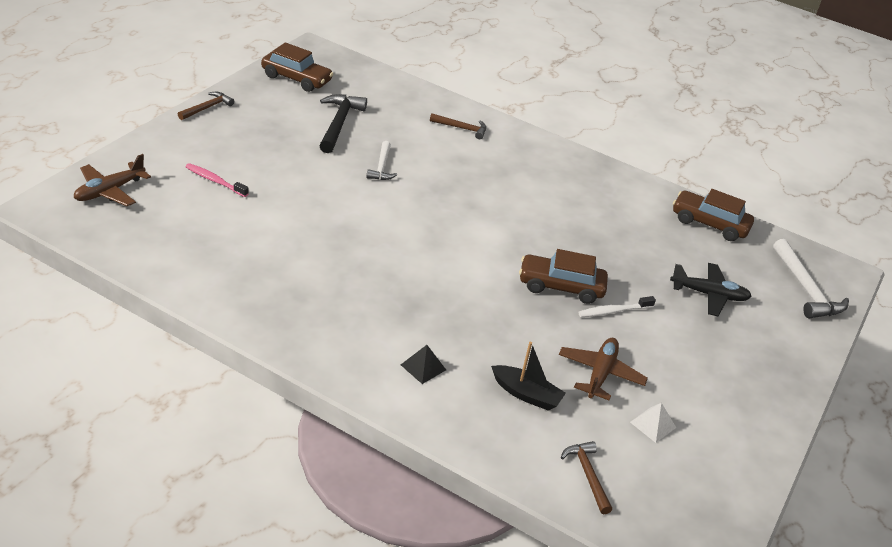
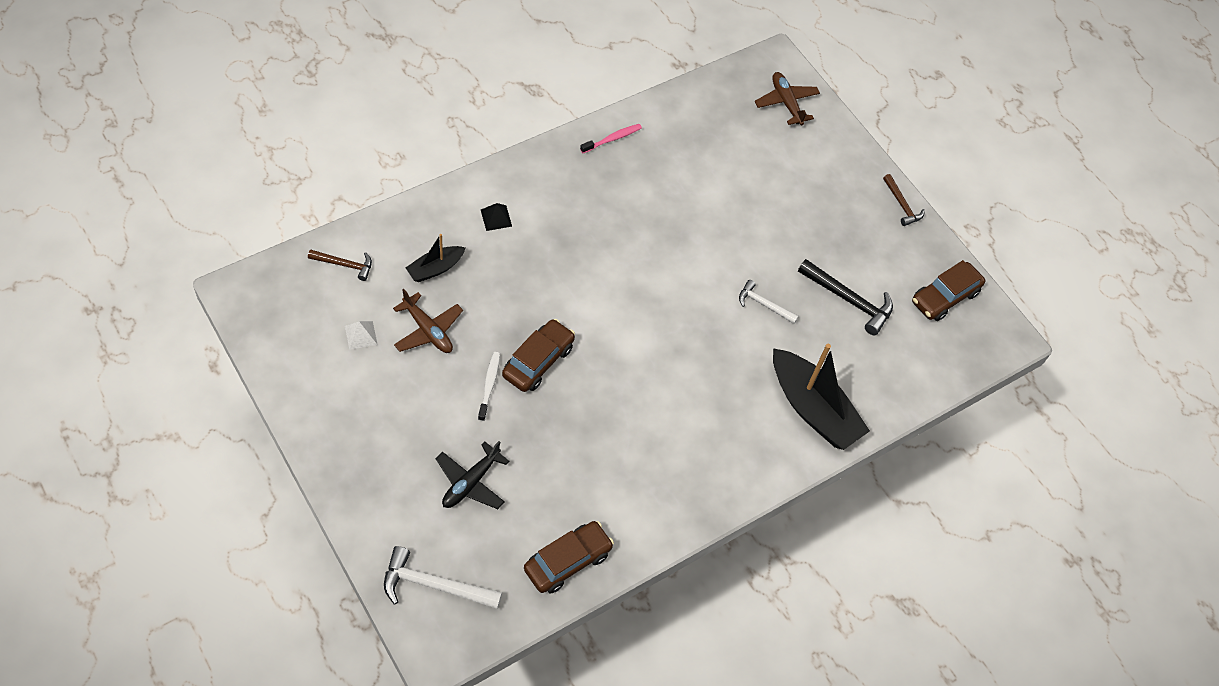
camera: 115 degrees right, 20 degrees up
pink toothbrush [185,163,249,197] -> pink toothbrush moved to [580,124,642,153]
brown hammer [430,113,486,139] -> black boat [773,344,870,450]

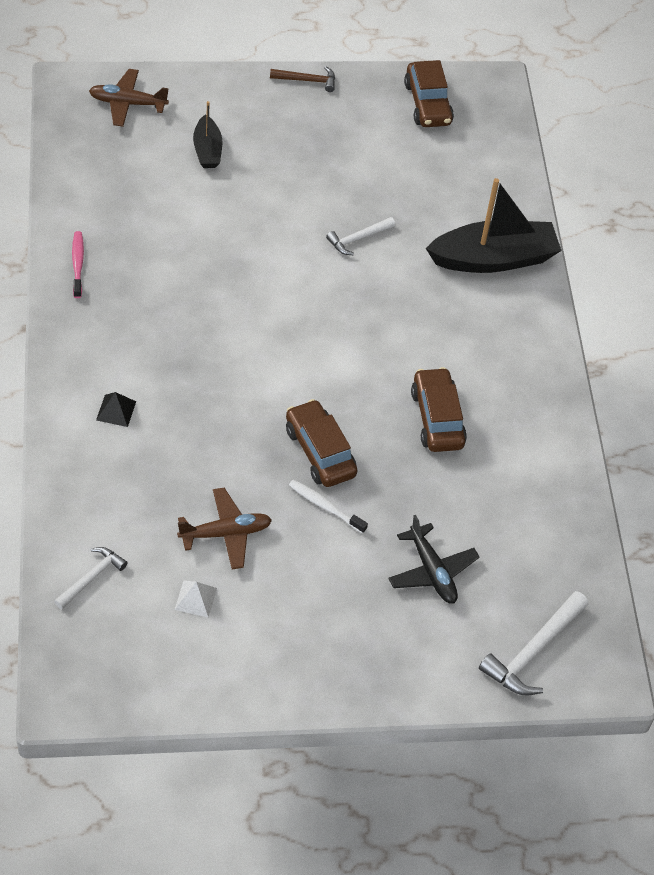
camera: 60 degrees left, 5 degrees down
brown hammer [308,249,372,281] -> white hammer [54,547,128,609]
black boat [405,234,466,282] -> black boat moved to [193,101,222,168]
brown car [524,521,614,593] -> brown car moved to [411,367,467,452]
black hammer [798,259,893,335] -> none

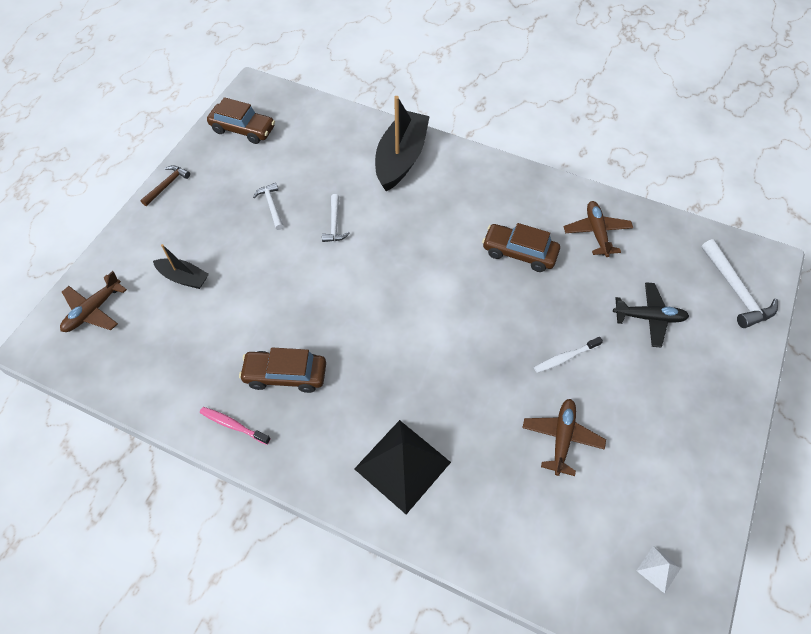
camera: 55 degrees left, 5 degrees up
white hammer [54,547,128,609] -> white hammer moved to [253,183,284,230]
black pyramid [96,392,136,427] -> black pyramid [354,420,451,514], size x2.31
white pyramid [175,581,217,618] -> white pyramid moved to [636,546,681,594]
brown car [286,399,358,487] -> brown car moved to [239,348,326,393]
none -> brown plane [564,201,633,257]

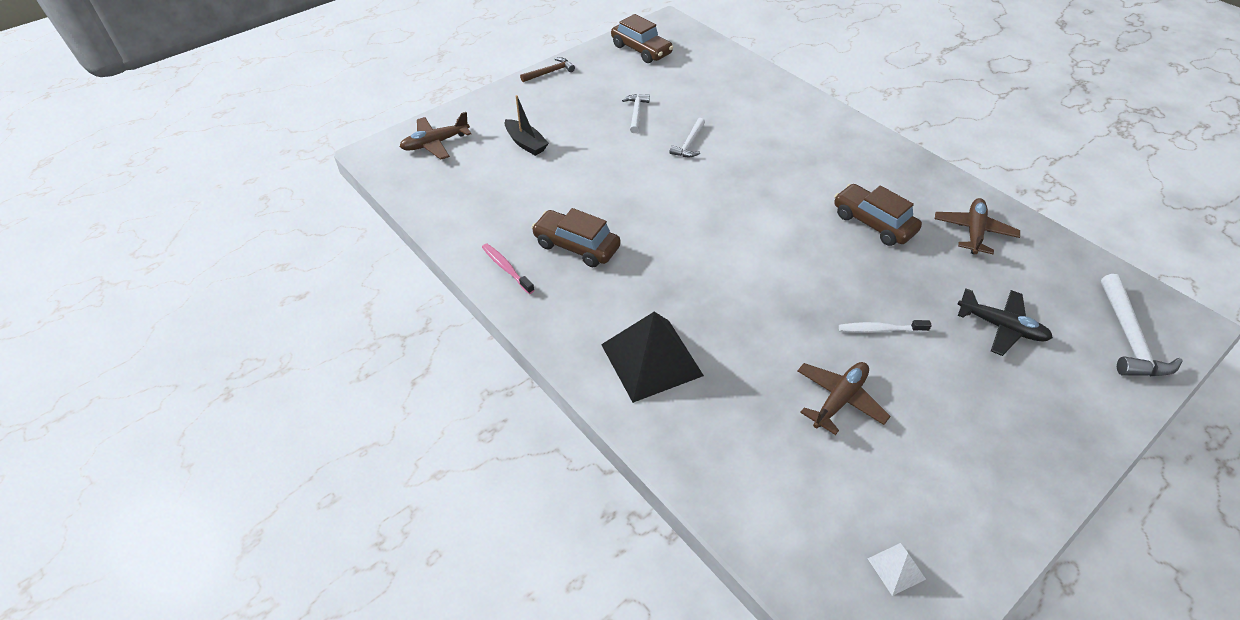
camera: 25 degrees right, 10 degrees down
black boat [375,96,430,191] -> none

